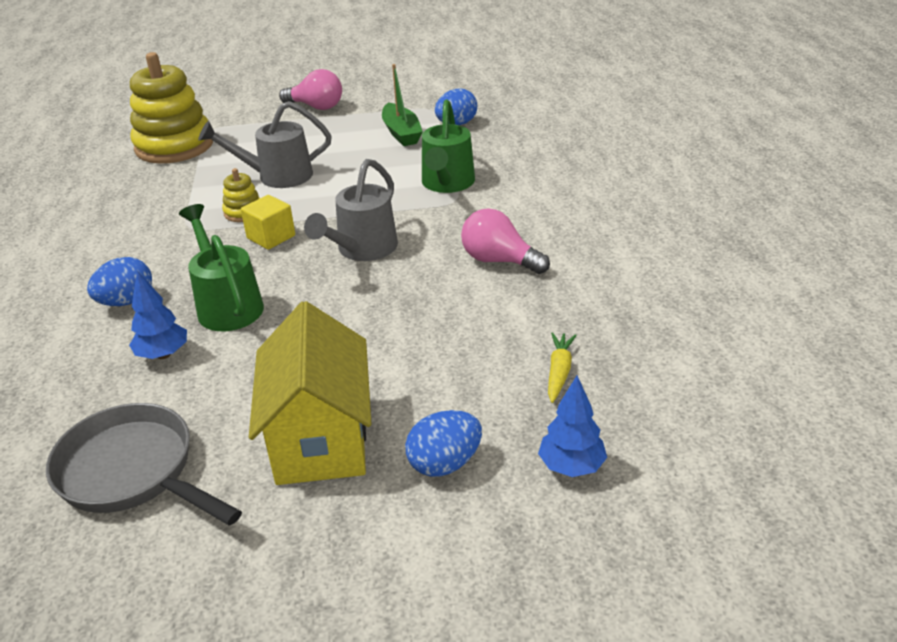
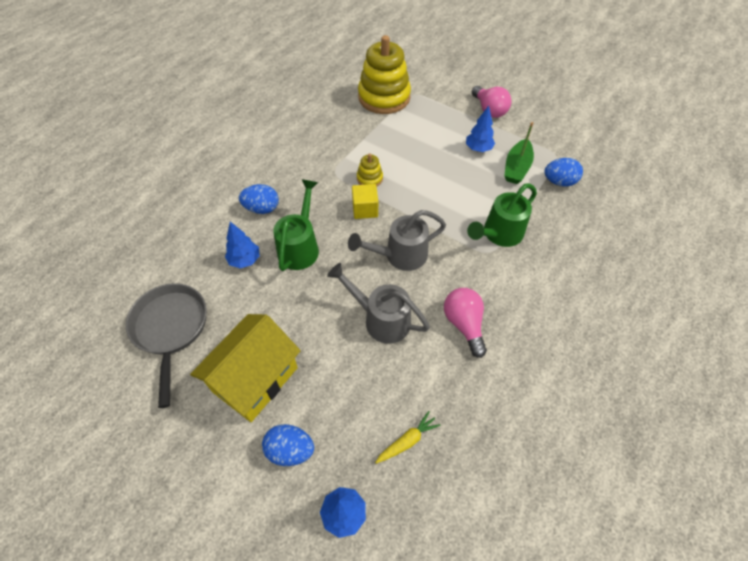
camera: 40 degrees right, 20 degrees up
grey watering can [198,101,332,188] -> grey watering can moved to [327,263,430,344]
none -> blue tree [466,106,495,152]

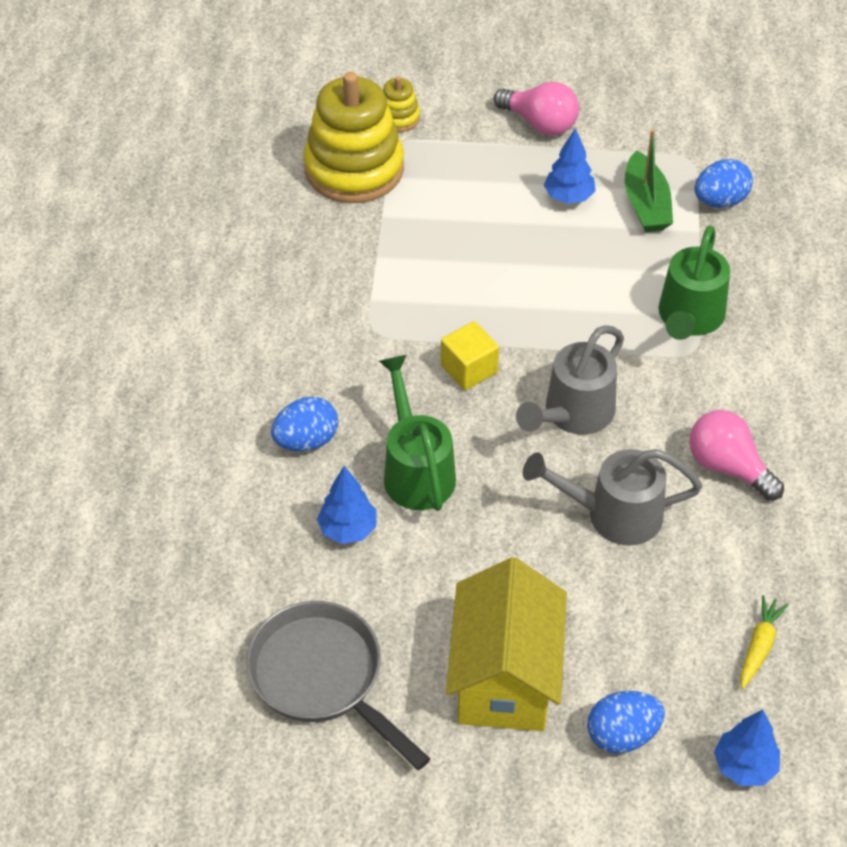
camera: 30 degrees left, 5 degrees down
yellow stacking toy [357,154,383,187] -> yellow stacking toy moved to [383,76,420,132]

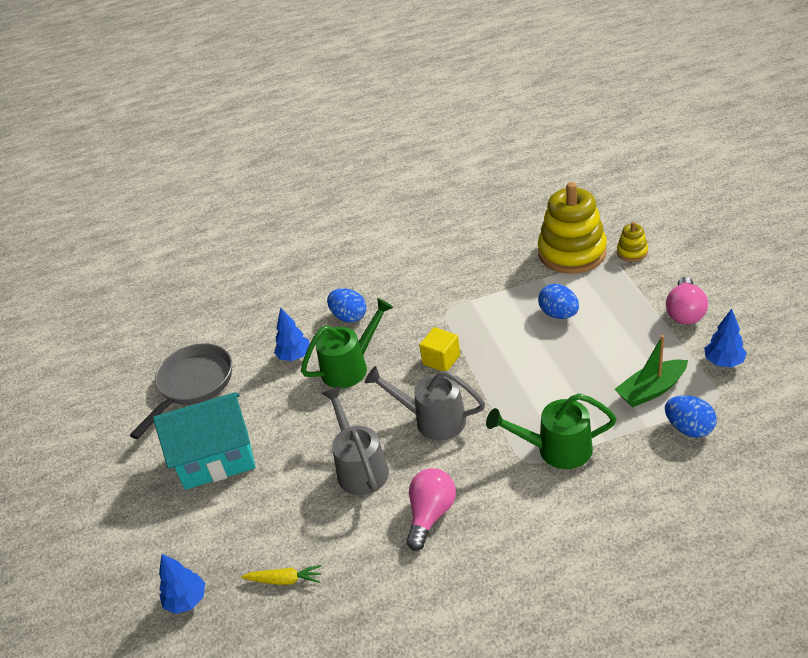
camera: 75 degrees right, 10 degrees down
yellow house [446,557,567,731] -> turquoise house [153,393,255,490]
blue tree [544,128,596,204] -> blue tree moved to [704,309,747,367]
blue egg [587,691,665,754] -> blue egg moved to [538,284,579,319]

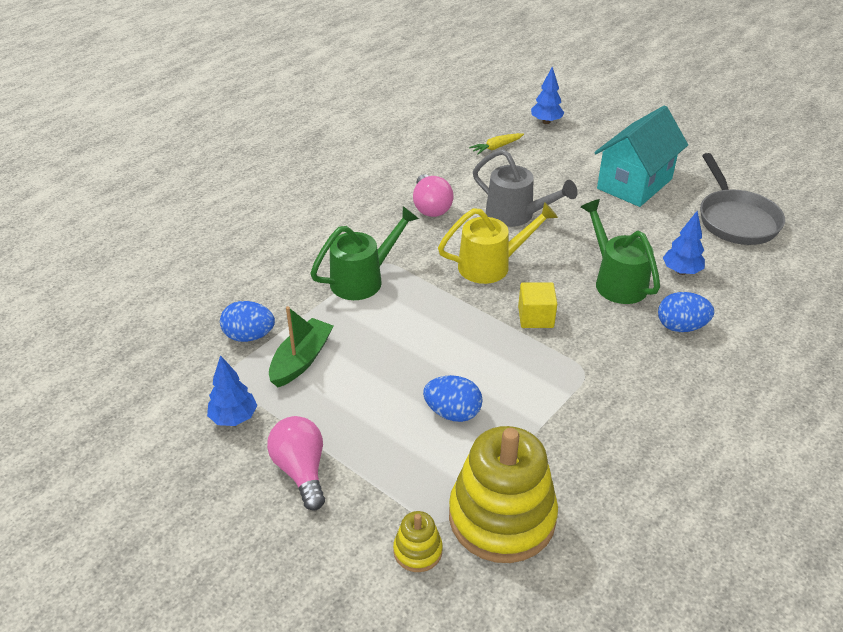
camera: 140 degrees right, 0 degrees up
green watering can [301,298,393,388] -> green watering can turned 135 degrees clockwise [581,199,660,304]
grey watering can [365,366,485,440] -> yellow watering can [438,202,558,284]

